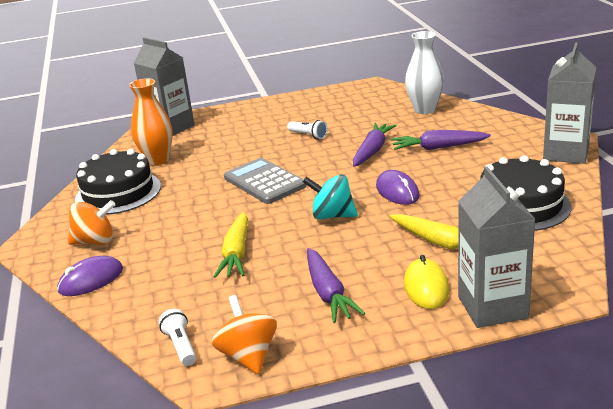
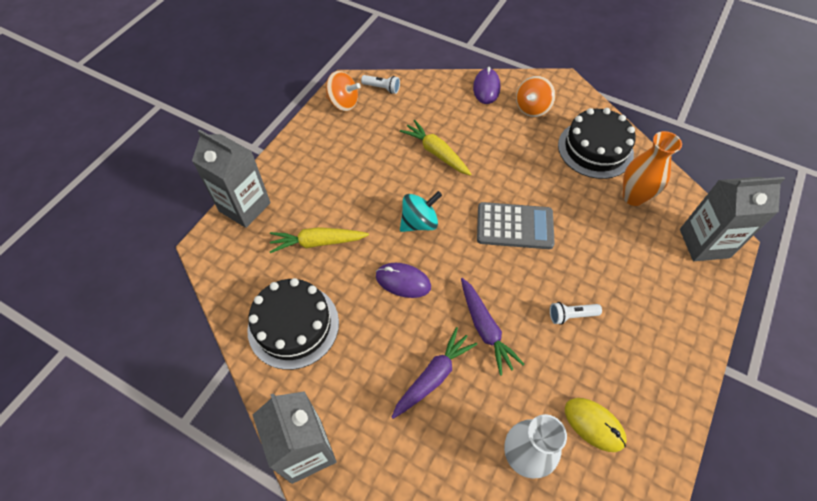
camera: 130 degrees right, 30 degrees up
purple carrot [307,248,365,323] -> none
yellow mouse [404,255,449,309] -> yellow mouse moved to [565,398,627,452]

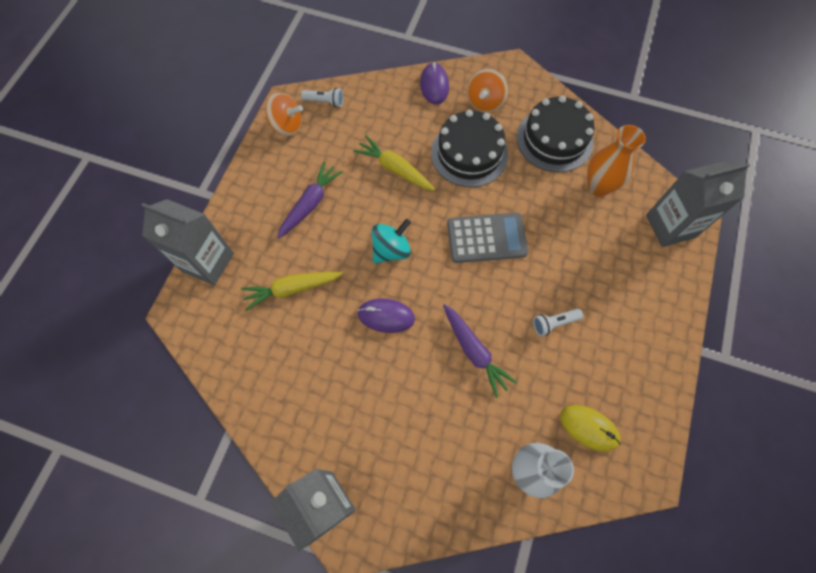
camera: 10 degrees left, 10 degrees up
black cake [247,278,339,370] -> black cake moved to [431,110,508,187]
purple carrot [392,327,477,419] -> purple carrot moved to [277,161,343,239]

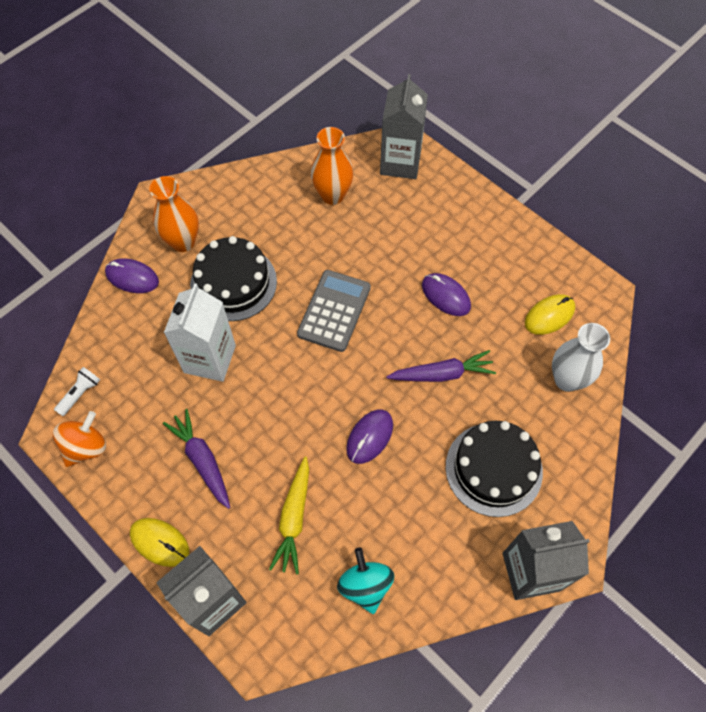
camera: 65 degrees left, 5 degrees down
yellow carrot [353,136,435,191] -> white carton [164,283,236,382]
turquoise spinning top [371,219,411,263] -> turquoise spinning top moved to [337,548,394,614]
orange spinning top [467,69,508,113] -> orange vase [149,176,199,252]
black cake [517,96,595,173] -> black cake moved to [446,421,543,517]
white flashlight [533,309,583,336] -> purple mouse [422,273,471,316]
none -> yellow mouse [130,518,189,567]

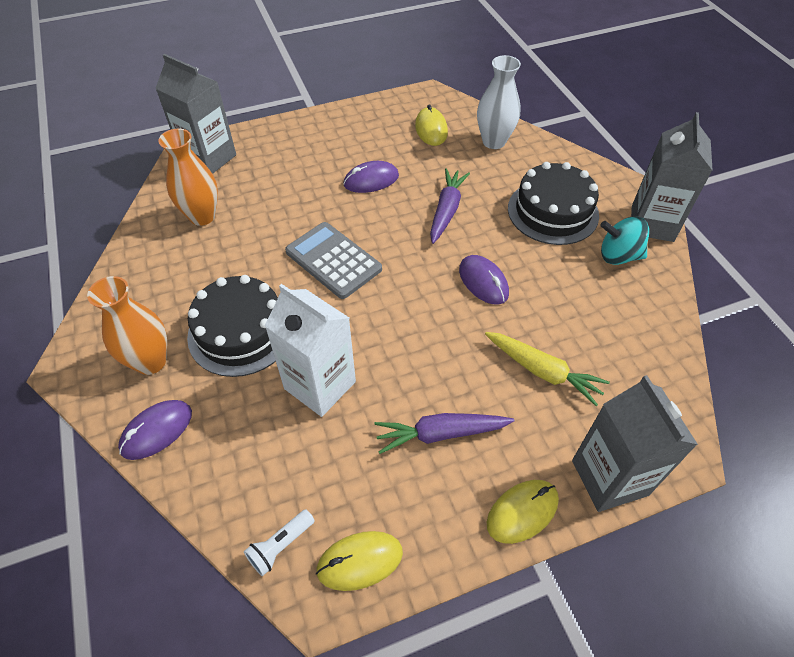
camera: 65 degrees left, 10 degrees down
orange spinning top [53,411,106,467] -> yellow mouse [316,531,403,591]
white flashlight [54,367,100,416] -> white flashlight turned 105 degrees counterclockwise [244,509,315,576]
turquoise spinning top [337,548,394,614] -> turquoise spinning top moved to [600,216,649,265]

